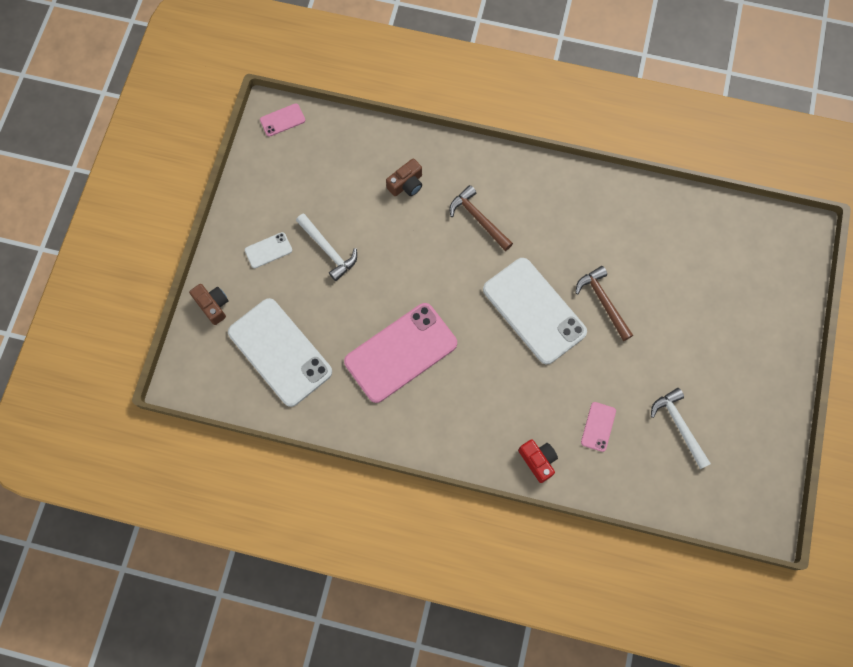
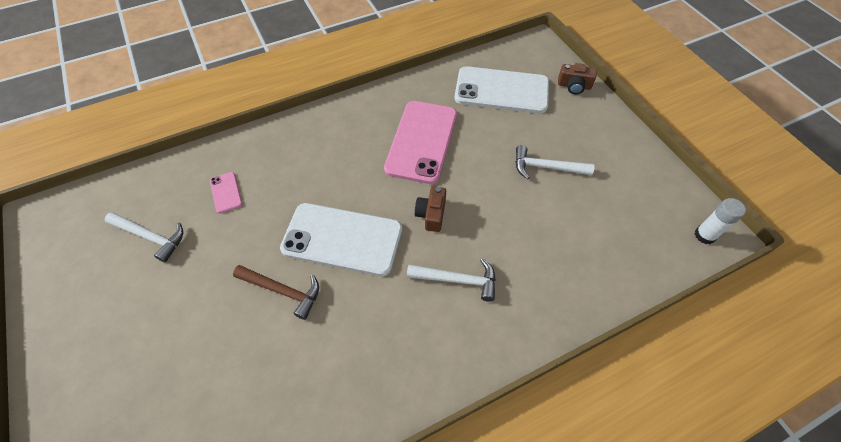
camera: 140 degrees right, 15 degrees down
white phone [245,232,292,268] -> none
pink phone [260,103,305,137] -> white glue stick [695,198,746,244]
brown camera [386,158,422,196] -> brown camera moved to [415,186,446,232]
brown hammer [449,185,513,251] -> white hammer [407,258,496,302]
red camera [518,439,558,483] -> none

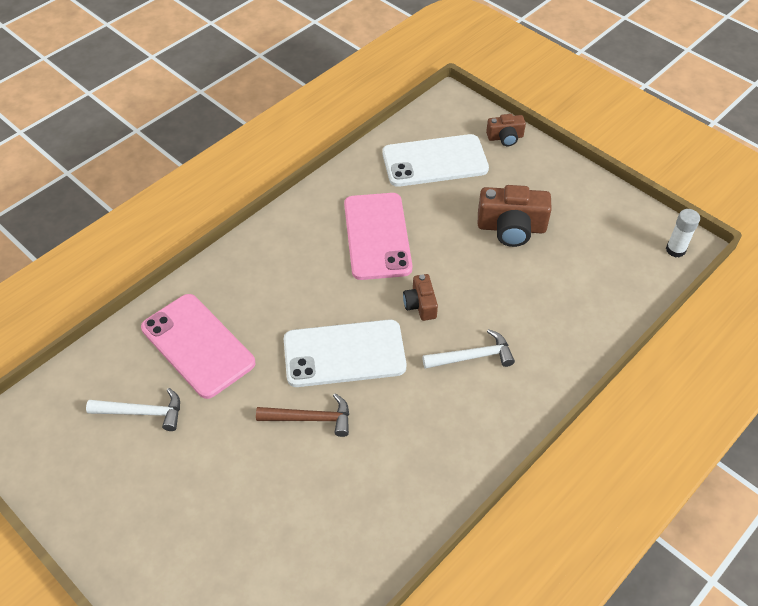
camera: 20 degrees left, 5 degrees down
pink phone [210,172,242,213] -> pink phone [141,294,255,399], size x2.33
white hammer [516,145,594,179] -> brown camera [478,185,552,247]

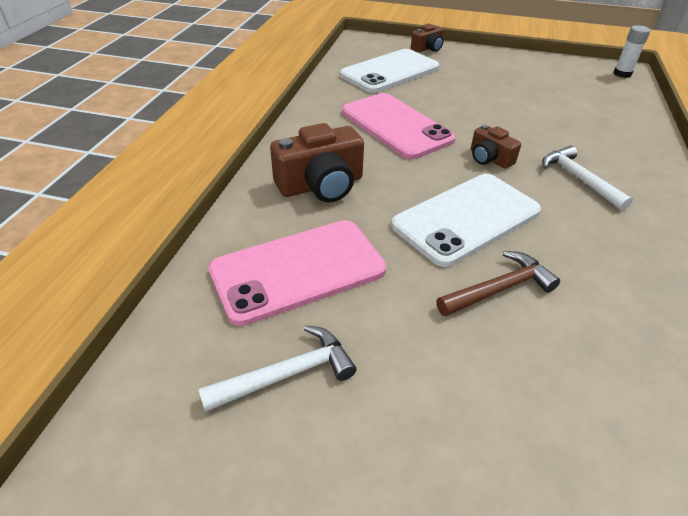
camera: 30 degrees left, 10 degrees down
pink phone [141,294,255,399] -> pink phone turned 45 degrees counterclockwise [208,220,386,326]
white hammer [422,329,515,369] -> white hammer turned 75 degrees counterclockwise [542,146,633,211]
brown camera [478,185,552,247] -> brown camera moved to [270,123,364,203]

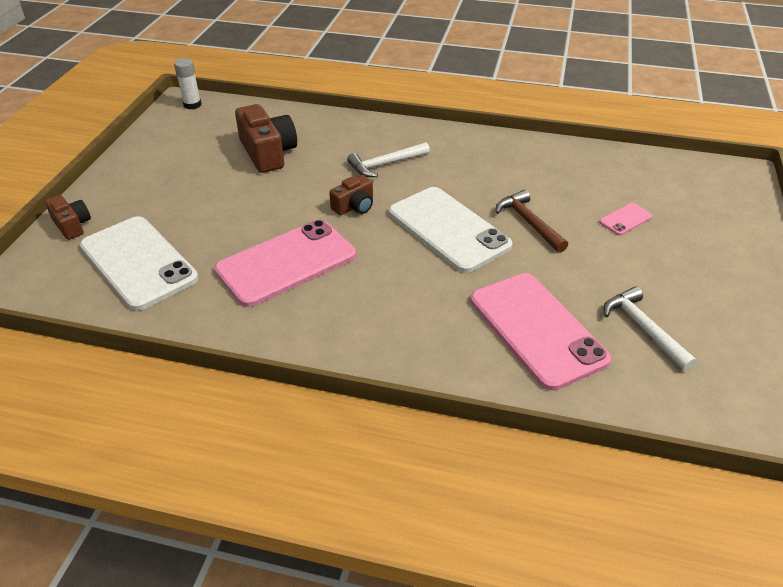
camera: 90 degrees left, 0 degrees up
brown camera [270,123,364,203] -> brown camera moved to [235,104,297,173]
none -> pink phone [599,203,653,235]

